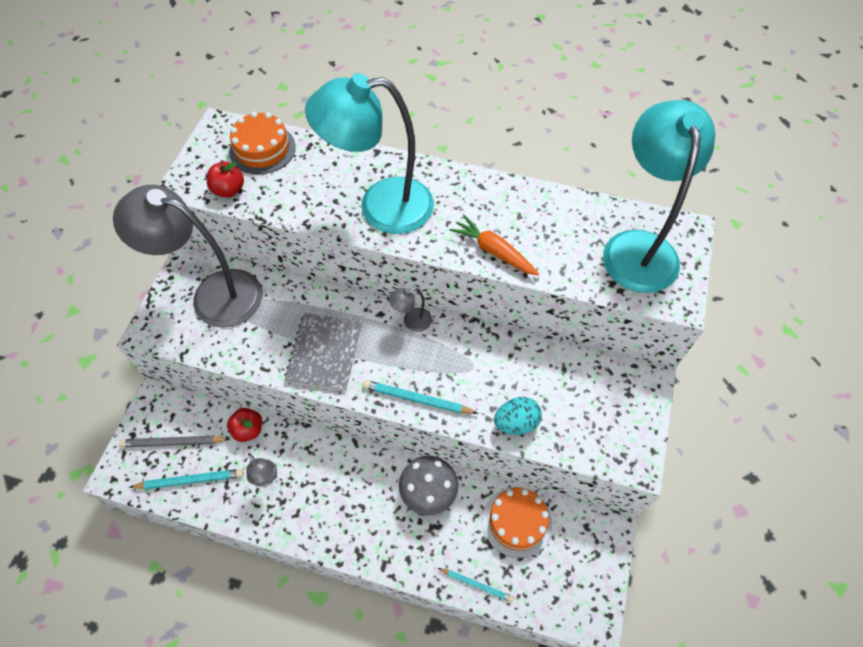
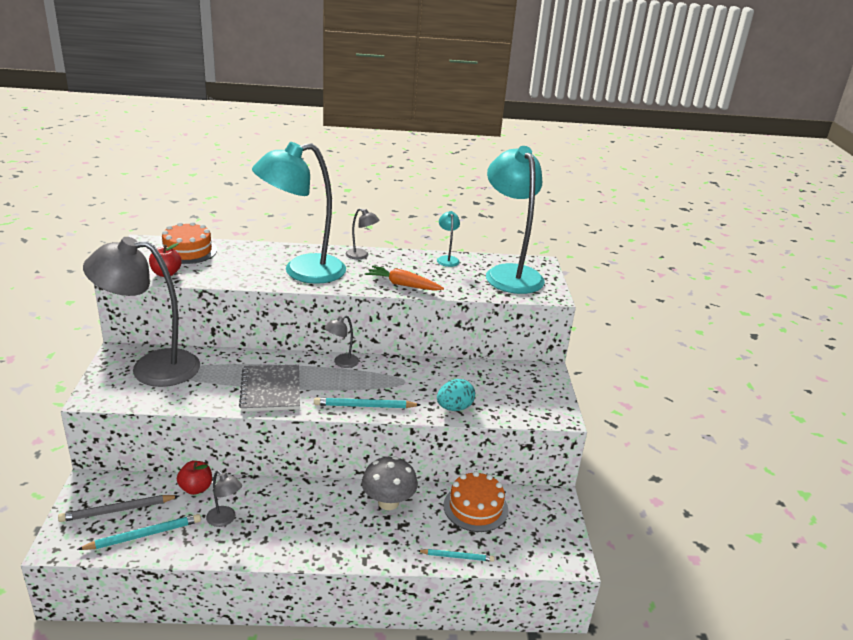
camera: 20 degrees left, 30 degrees down
none -> grey lamp [346,208,380,259]
none -> turquoise lamp [437,211,460,267]

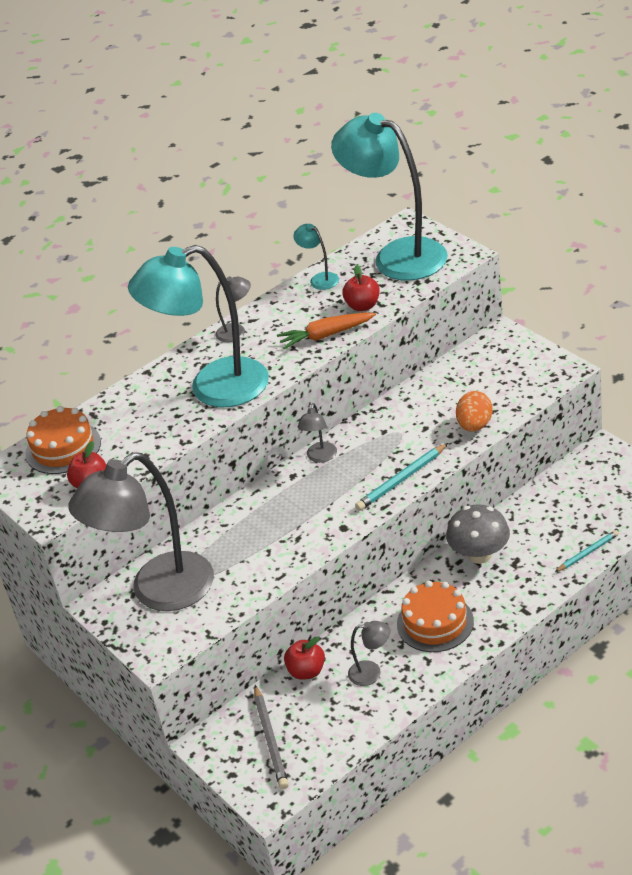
camera: 30 degrees left, 10 degrees up
grey pencil [58,495,179,522] -> grey pencil turned 45 degrees counterclockwise [254,685,289,789]
turquoise pencil [77,514,201,550] -> none
grey notebook [239,365,300,411] -> none
turquoise lamp [252,142,346,284] -> turquoise lamp turned 45 degrees clockwise [128,245,269,407]
turquoise egg [437,379,475,411] -> orange egg [456,391,493,432]
orange cake [443,471,508,532] -> orange cake moved to [397,581,474,652]
none -> red apple [342,265,380,311]

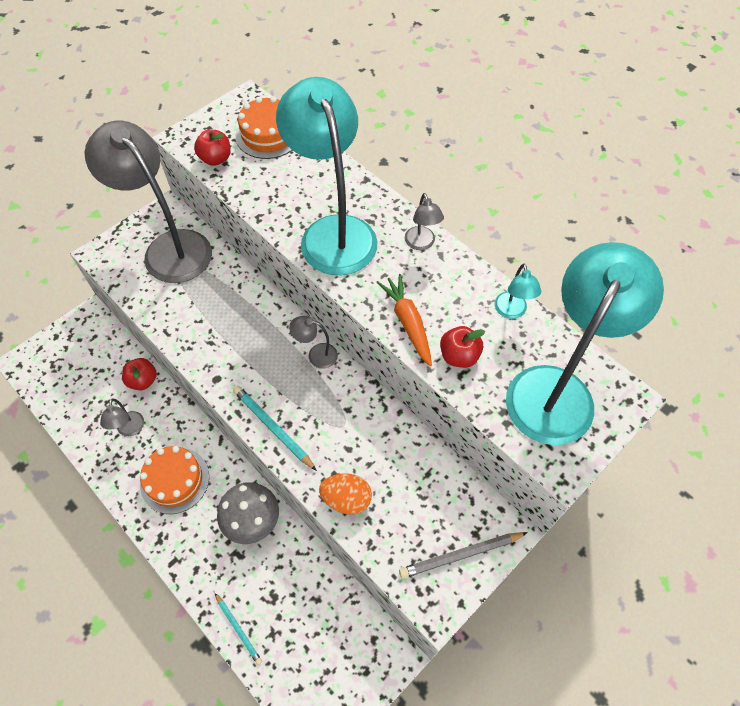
camera: 80 degrees right, 20 degrees up
grey pencil [254,685,289,789] -> grey pencil moved to [399,532,528,578]
turquoise lamp [293,224,339,290] -> turquoise lamp turned 135 degrees clockwise [494,264,541,319]

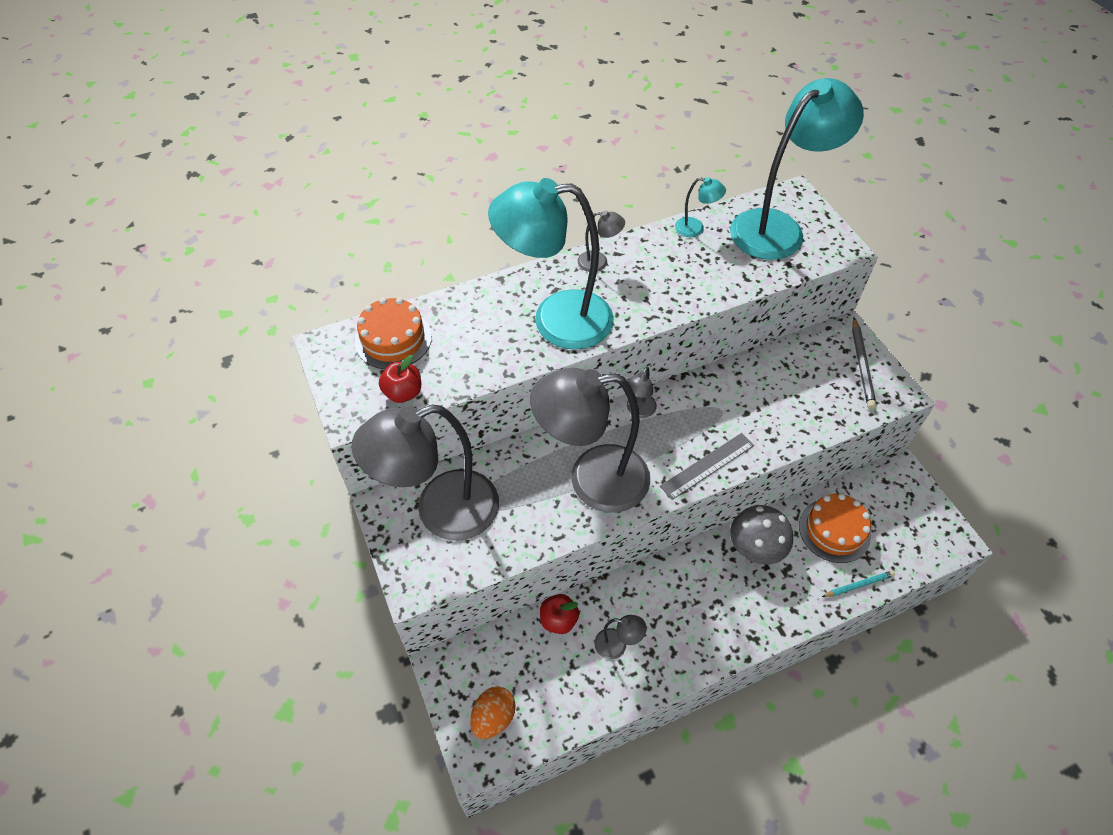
camera: 70 degrees left, 5 degrees down
orange cake [140,446,209,514] -> orange cake moved to [799,493,871,563]
turquoise pencil [233,386,317,471] -> grey ruler [660,433,754,500]
orange egg [319,473,372,515] -> orange egg moved to [470,686,516,739]
orange carrot [376,274,432,366] -> none
red apple [440,326,485,368] -> none
turquoise lamp [506,242,664,445] -> turquoise lamp turned 90 degrees clockwise [730,78,864,260]
none -> grey lamp [530,368,650,513]

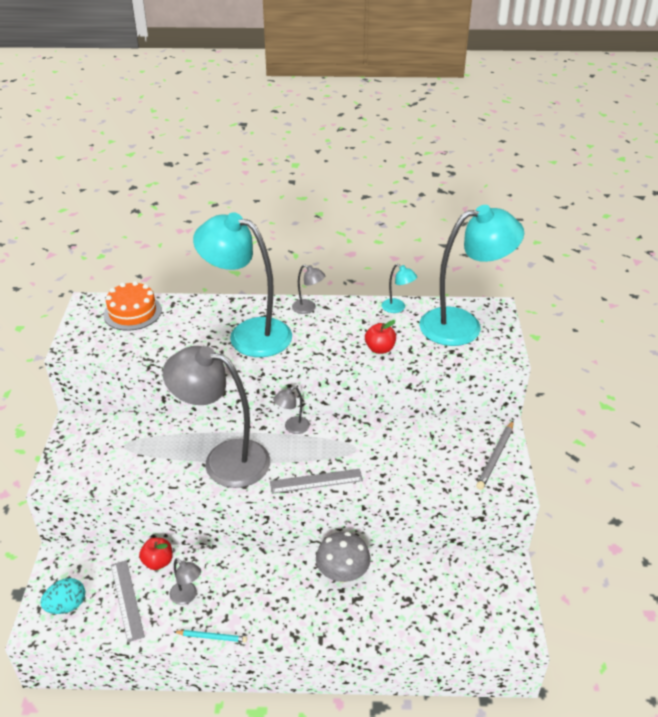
camera: 25 degrees right, 15 degrees down
grey lamp [351,405,499,541] -> none
red apple [379,355,421,403] -> red apple moved to [365,320,396,354]
orange egg [470,686,516,739] -> turquoise egg [40,578,85,614]
orange cake [799,493,871,563] -> none
turquoise pencil [822,570,895,597] -> turquoise pencil moved to [174,630,247,642]
none -> grey ruler [111,560,145,642]

